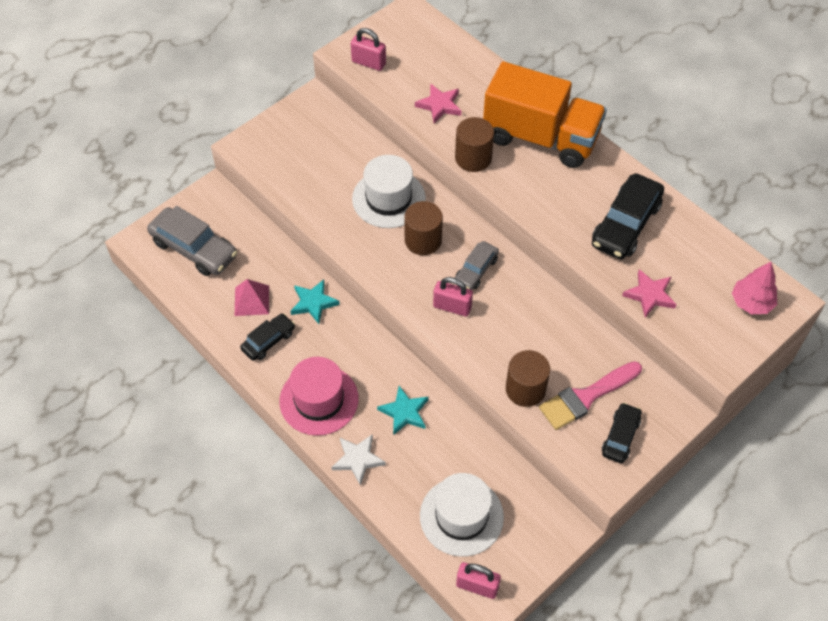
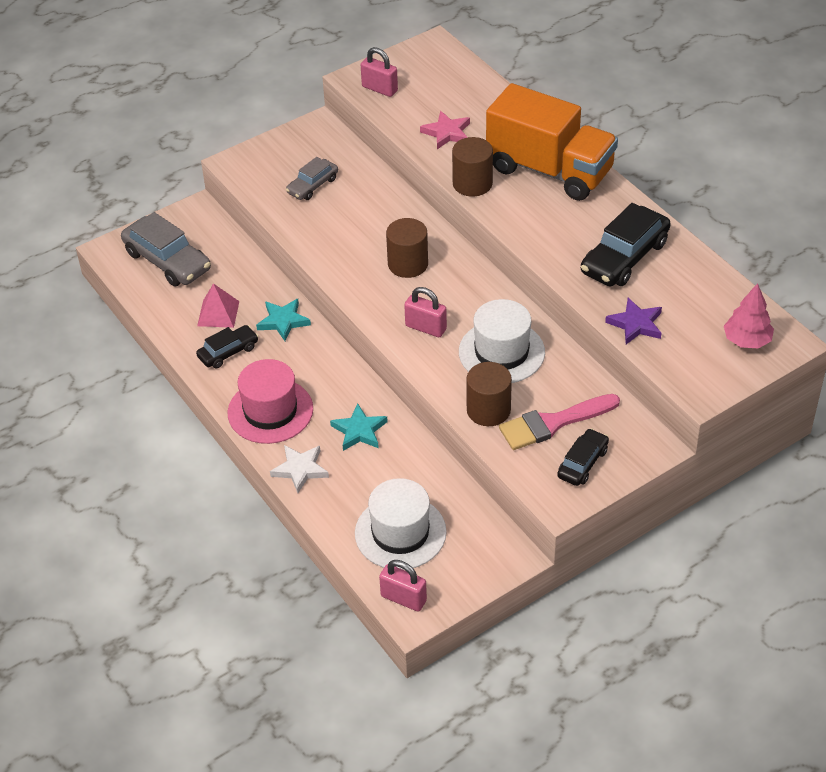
camera: 10 degrees right, 10 degrees down
white hat [352,155,426,228] -> white hat moved to [459,299,545,383]
grey car [455,241,499,290] -> grey car moved to [286,157,338,200]
pink star [622,269,677,318] -> purple star [605,298,662,344]

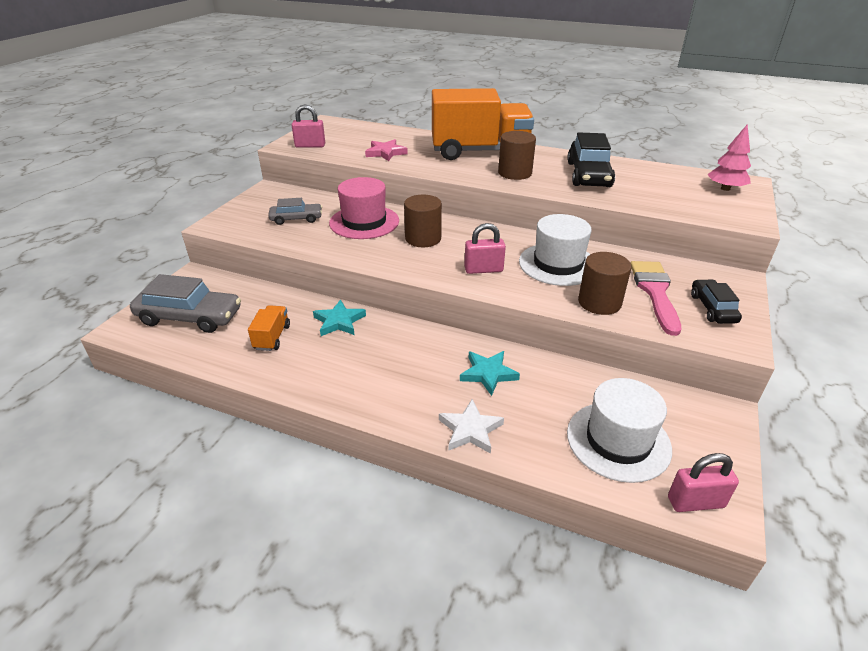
camera: 35 degrees left, 10 degrees down
black car [196,325,258,368] -> none
pink pyramid [197,283,239,328] -> orange truck [248,305,290,351]
pink hat [228,359,313,444] -> pink hat moved to [329,177,399,239]
grey car [286,157,338,200] -> grey car turned 105 degrees counterclockwise [268,198,322,225]
brown cylinder [452,137,493,197] -> brown cylinder moved to [498,131,536,180]
pink brush [499,394,620,450] -> pink brush turned 150 degrees clockwise [631,261,681,336]
purple star [605,298,662,344] -> none

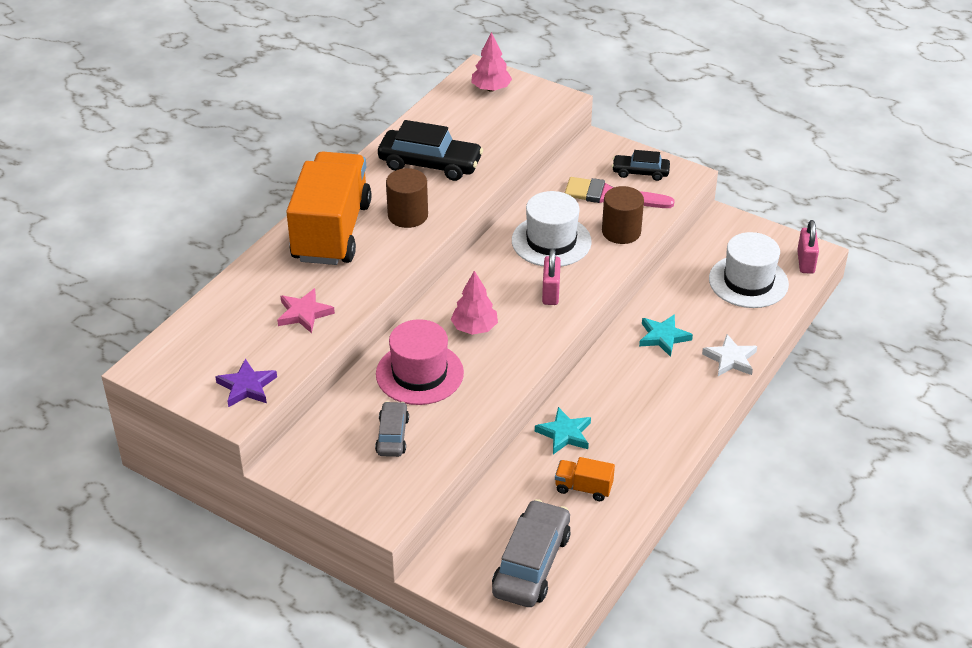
camera: 80 degrees left, 5 degrees up
pink padlock [292,105,325,147] -> purple star [215,358,277,407]
brown cylinder [404,195,442,247] -> pink tree [451,271,498,335]

